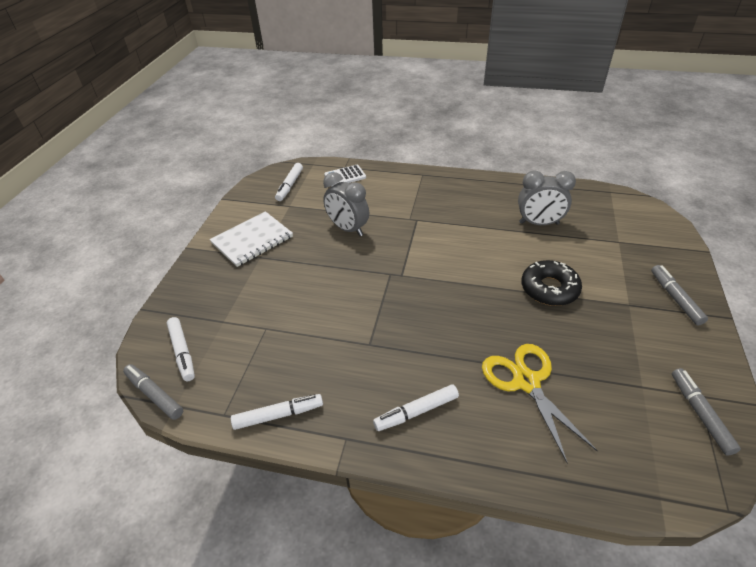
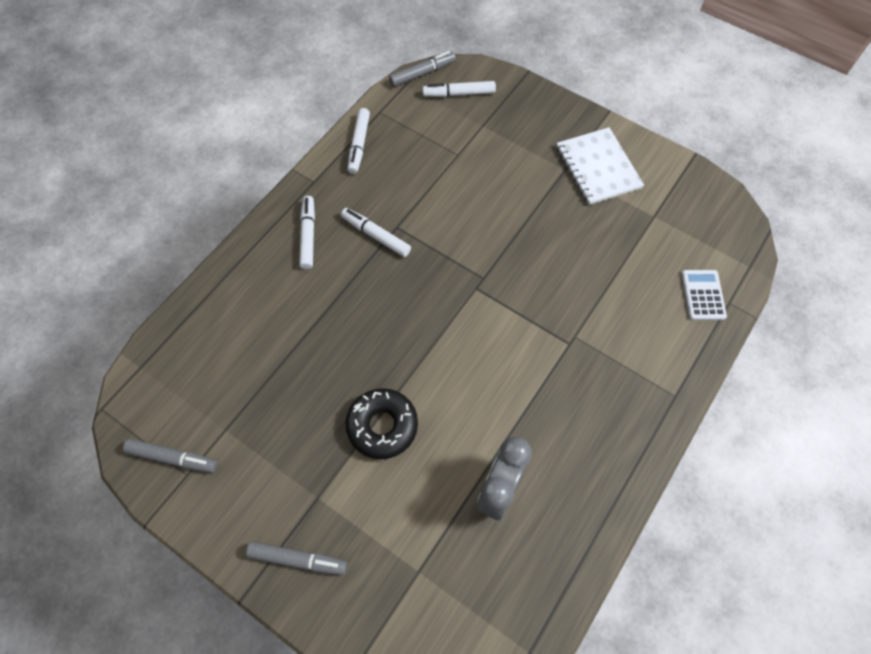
camera: 110 degrees right, 20 degrees up
white marker [275,163,303,201] -> white marker moved to [341,208,411,257]
grey clock [323,172,369,236] -> none
yellow scissors [482,344,598,464] -> none

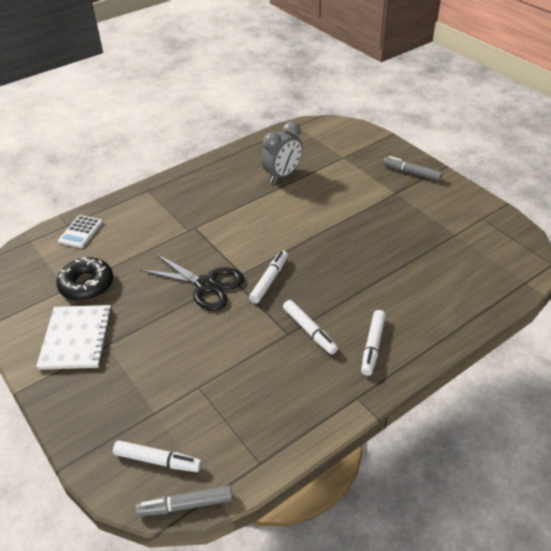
camera: 160 degrees left, 20 degrees down
grey marker [123,439,217,473] -> none
black donut [346,388,418,459] -> black donut moved to [56,257,113,301]
white marker [347,108,370,174] -> white marker moved to [249,251,288,303]
none -> black scissors [140,253,244,311]

